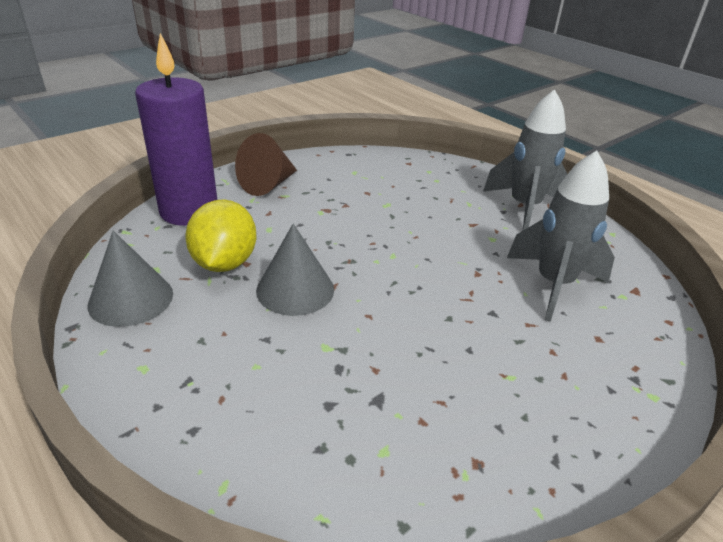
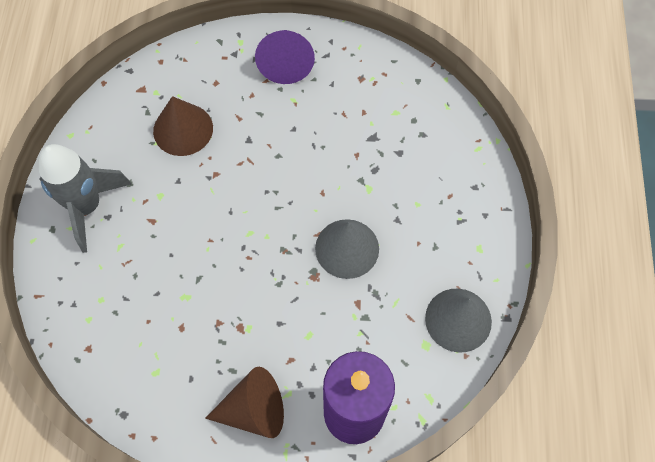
camera: 135 degrees left, 30 degrees up
yellow lemon [185,199,257,272] -> none
grey rocket [507,151,615,322] -> brown cone [153,96,213,156]
none -> purple cone [255,30,315,84]

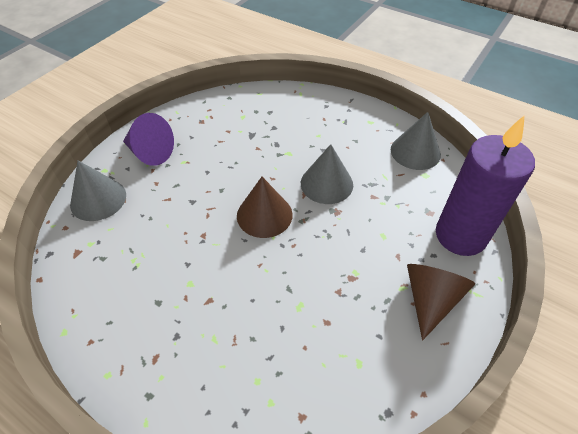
camera: 60 degrees left, 15 degrees down
grey rocket [39,144,131,253] -> none
brown cone [153,96,213,156] -> brown cone moved to [237,177,293,238]
none -> grey cone [70,161,126,221]

